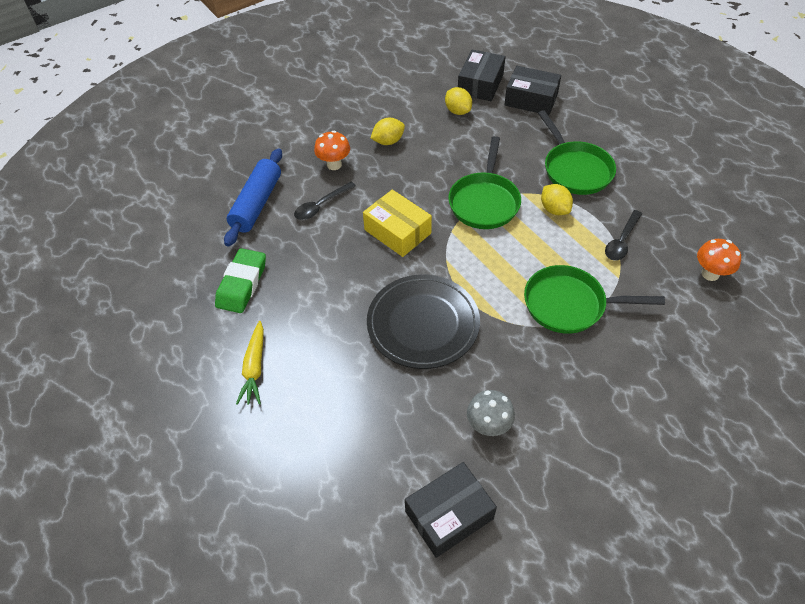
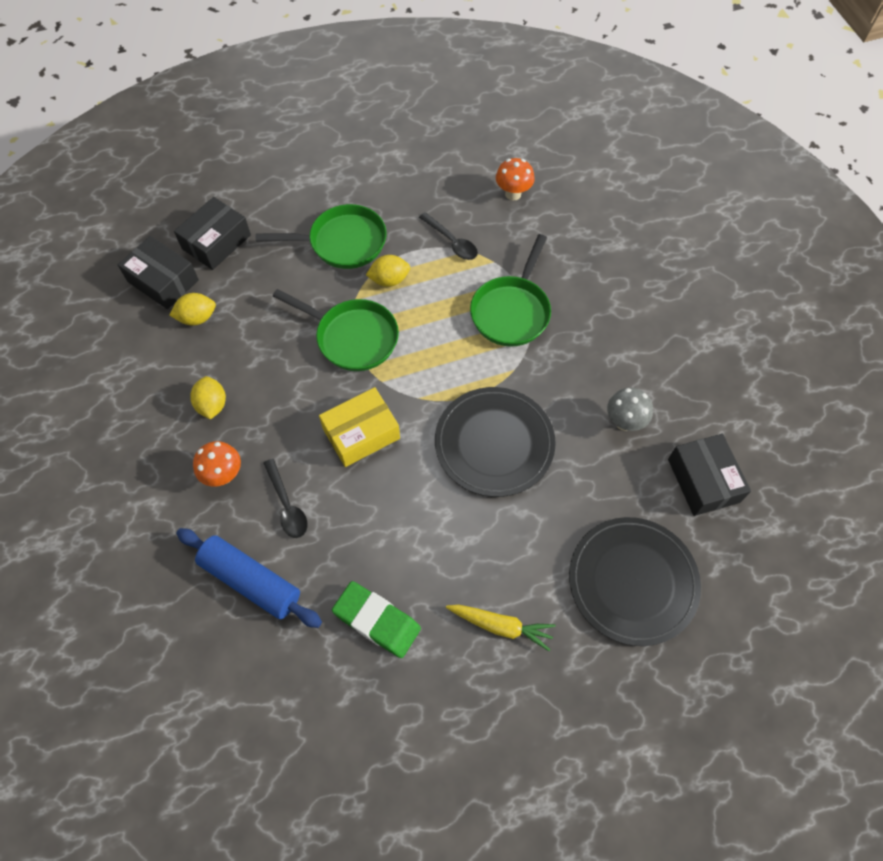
camera: 75 degrees left, 10 degrees up
none -> black plate [569,517,701,646]

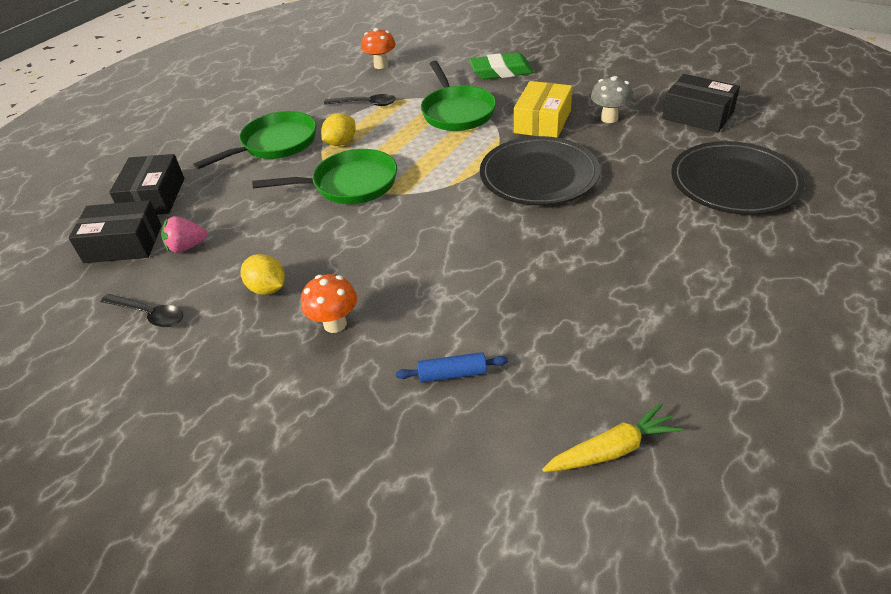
camera: 35 degrees left, 20 degrees down
yellow lemon [169,293,216,325] -> pink strawberry [161,216,207,253]
blue rolling pin [176,528,322,628] -> blue rolling pin [396,352,508,383], size x0.52
black spoon [263,459,308,538] -> black spoon moved to [101,294,183,327]
yellow box [319,387,400,467] -> yellow box moved to [514,81,572,138]
green eraser [332,581,421,658] -> green eraser moved to [470,53,533,79]
yellow carrot [446,605,556,651] -> yellow carrot moved to [542,403,683,472]

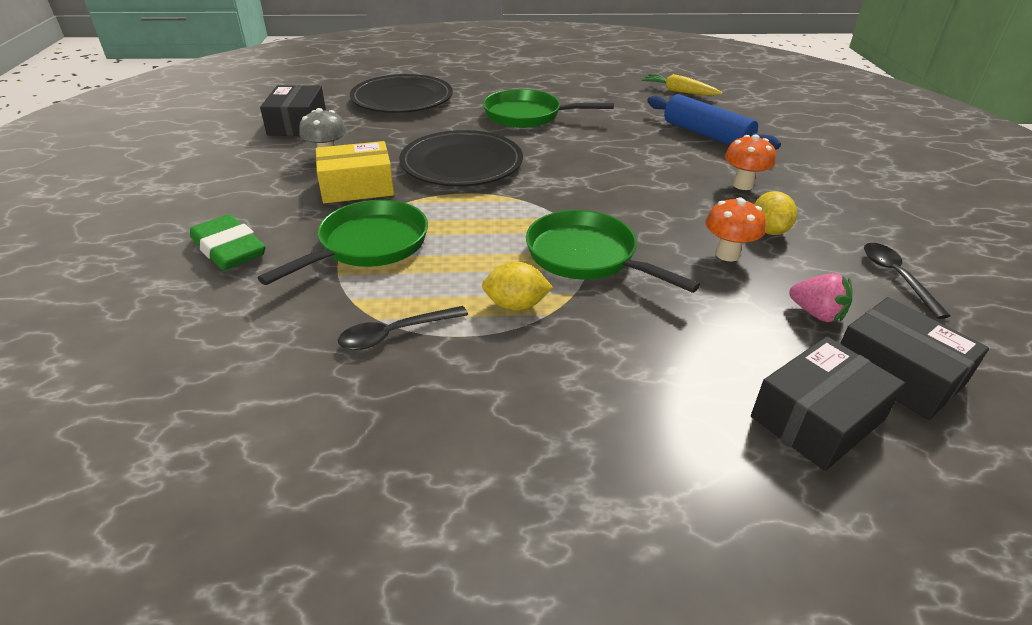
camera: 130 degrees left, 5 degrees down
green pan [193,111,316,169] -> green pan moved to [483,89,614,128]
black spoon [324,94,396,106] -> black spoon turned 90 degrees counterclockwise [338,306,468,350]
orange mushroom [361,28,396,69] -> orange mushroom moved to [705,197,766,262]
blue rolling pin [396,352,508,383] -> blue rolling pin [647,94,781,150], size x1.93

